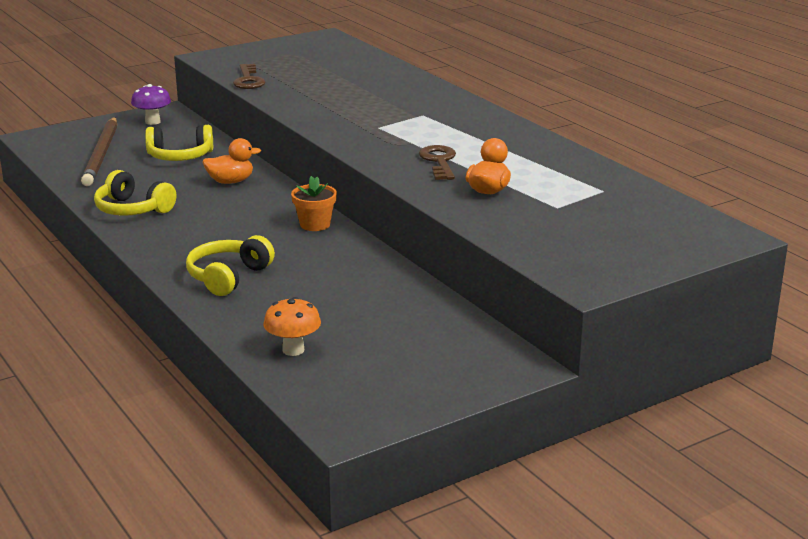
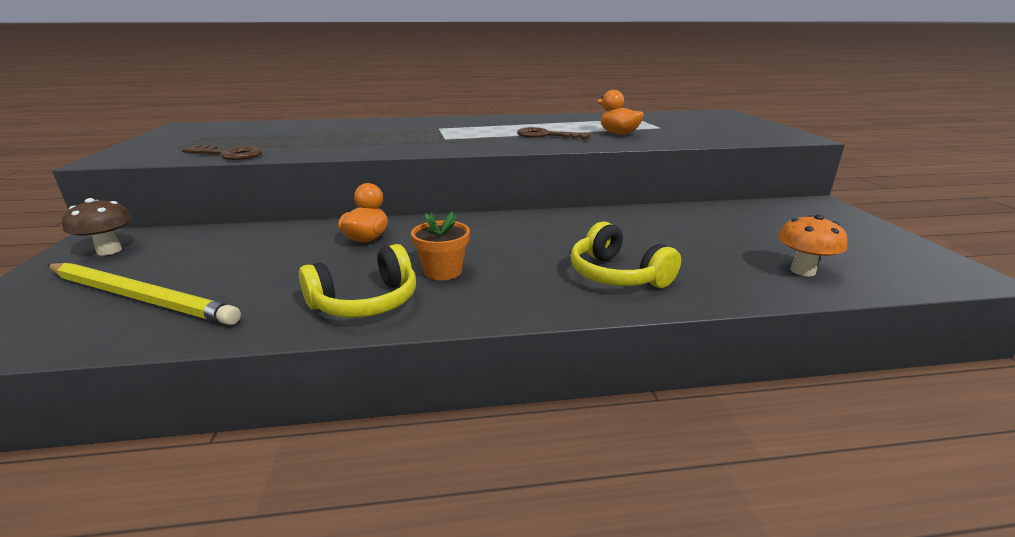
camera: 65 degrees left, 0 degrees up
brown pencil [81,117,117,186] -> yellow pencil [47,263,241,325]
purple mushroom [131,84,171,125] -> brown mushroom [62,198,132,256]
yellow headphones [145,125,213,161] -> none
orange flower pot [291,176,337,231] -> orange flower pot moved to [411,212,470,280]

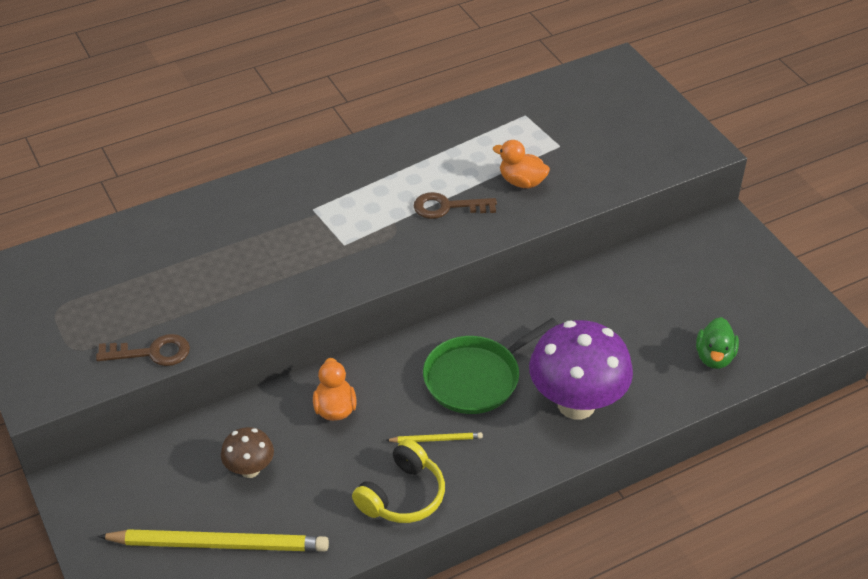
camera: 20 degrees left, 20 degrees up
brown mushroom [62,198,132,256] -> brown mushroom moved to [221,427,274,478]
orange flower pot [411,212,470,280] -> yellow pencil [385,432,483,443]
yellow headphones [570,221,681,288] -> purple mushroom [529,320,633,419]
orange mushroom [778,214,848,276] -> green duck [696,317,739,369]
none -> green pan [423,318,558,414]

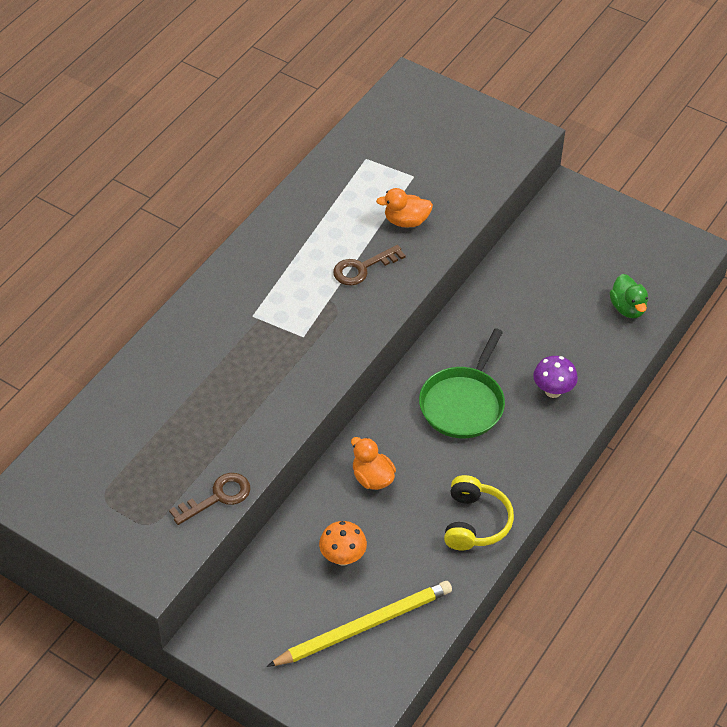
camera: 30 degrees left, 5 degrees up
brown mushroom [221,427,274,478] -> orange mushroom [319,521,367,566]
yellow pencil [385,432,483,443] -> none
purple mushroom [529,320,633,419] -> purple mushroom [533,356,578,398], size x0.50

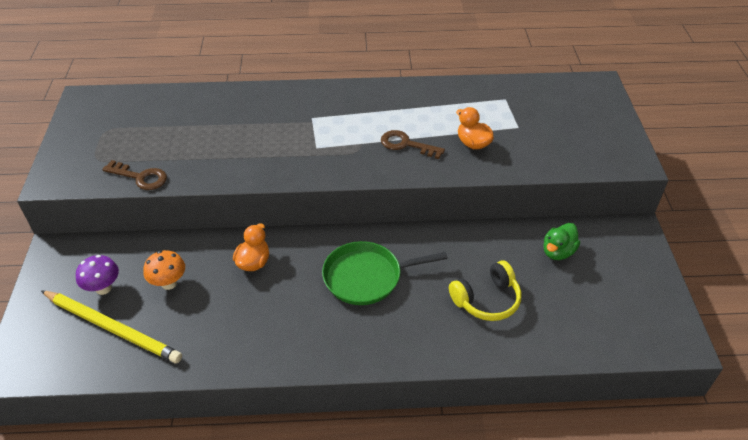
camera: 55 degrees right, 5 degrees down
yellow headphones [444,475,514,551] -> yellow headphones moved to [449,260,521,321]
purple mushroom [533,356,578,398] -> purple mushroom moved to [76,255,119,295]
green duck [610,274,648,318] -> green duck moved to [543,223,580,260]

